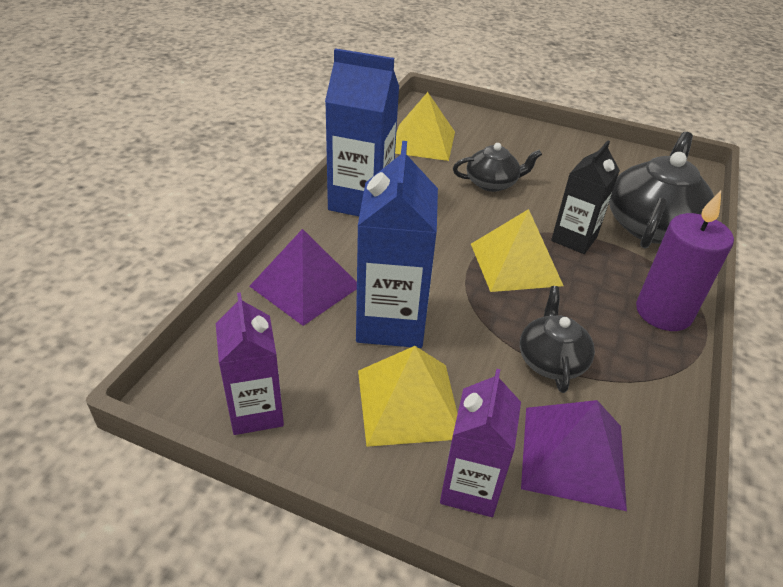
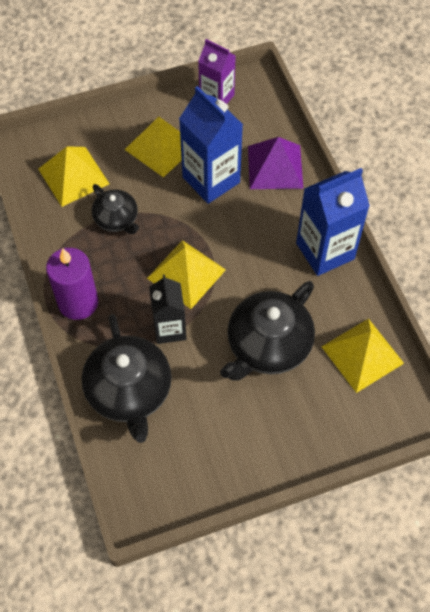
camera: 140 degrees right, 20 degrees up
purple carton [440,369,521,517] -> none
black teapot [453,143,542,192] -> black teapot [220,281,315,381], size x1.74
purple pyramid [521,400,627,511] -> yellow pyramid [38,146,110,207]

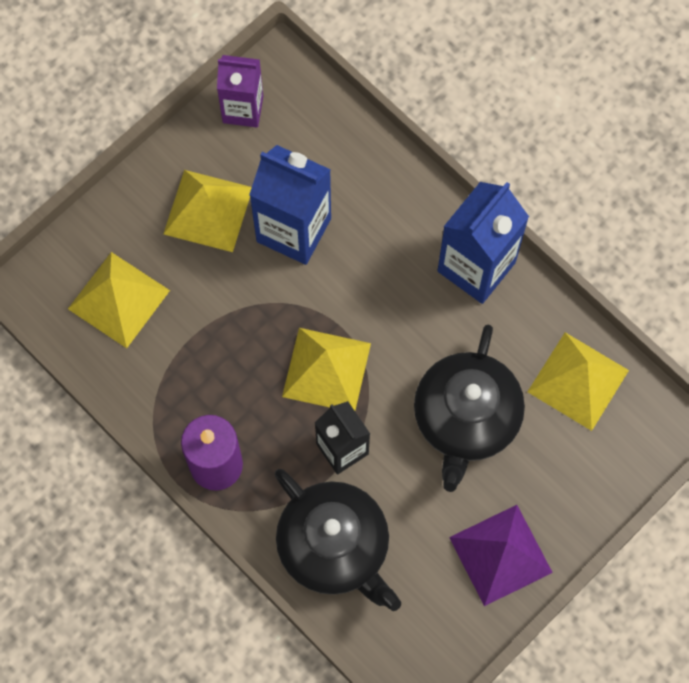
camera: 25 degrees left, 10 degrees up
black teapot [92,184,139,234] -> none
purple pyramid [248,137,303,189] -> purple pyramid moved to [449,505,553,606]

